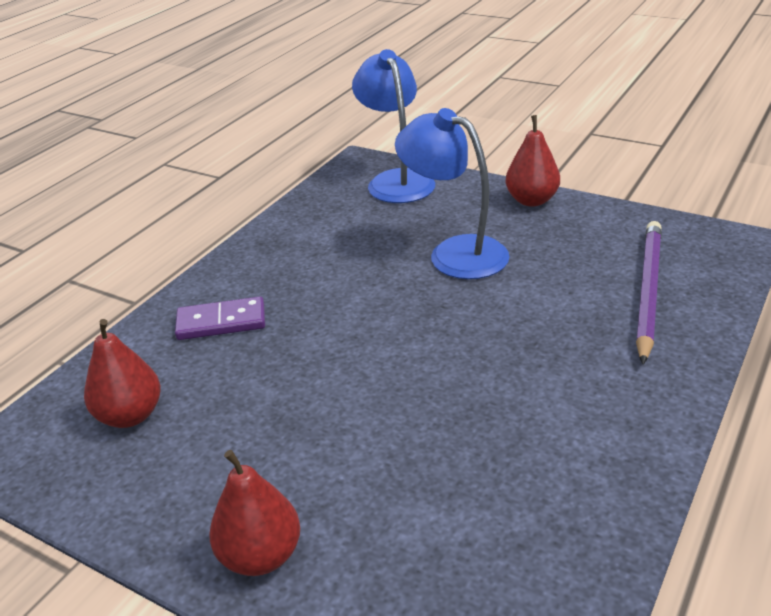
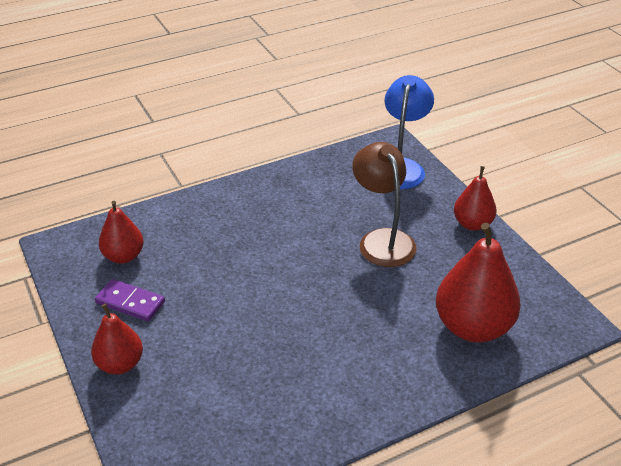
camera: 30 degrees right, 5 degrees up
purple domino [175,297,265,340] -> purple domino moved to [95,279,165,321]
blue lamp [395,108,510,279] -> brown lamp [352,142,417,267]
purple pencil [636,221,662,365] -> red pear [436,223,521,343]

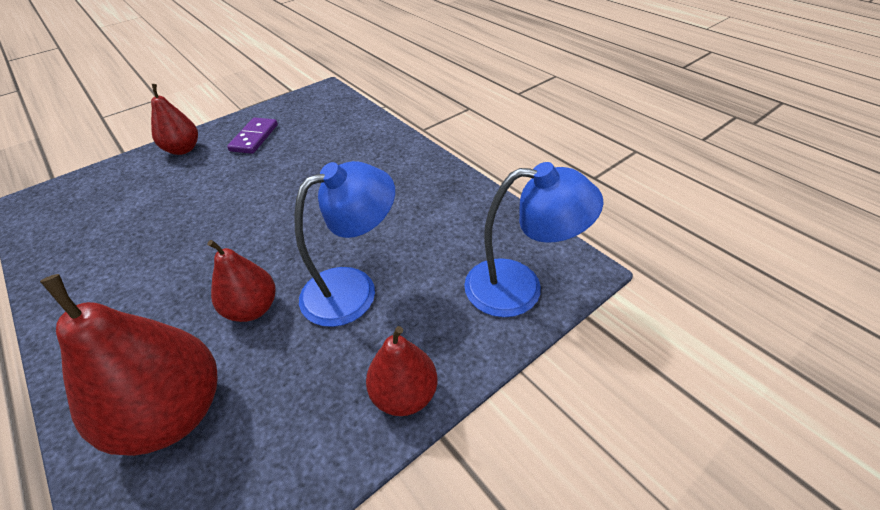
camera: 80 degrees right, 5 degrees up
red pear [99,201,144,264] -> red pear moved to [207,240,276,322]
brown lamp [352,142,417,267] -> blue lamp [294,161,395,327]

